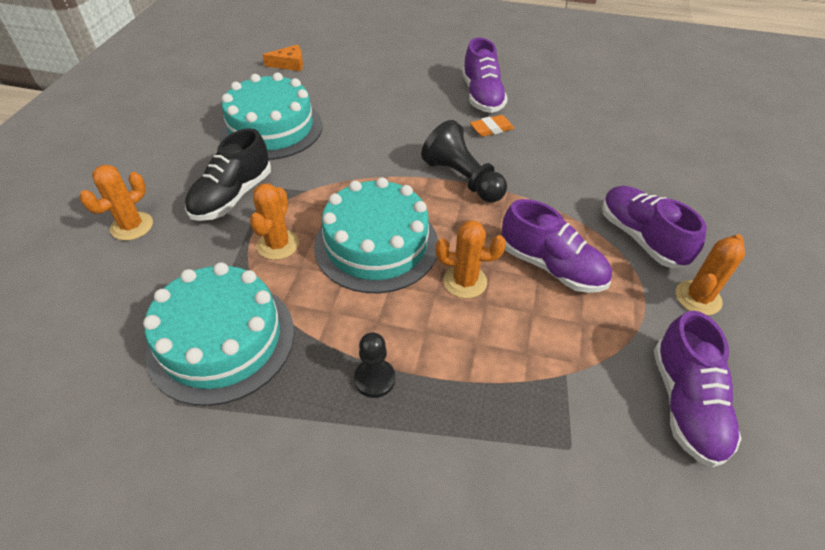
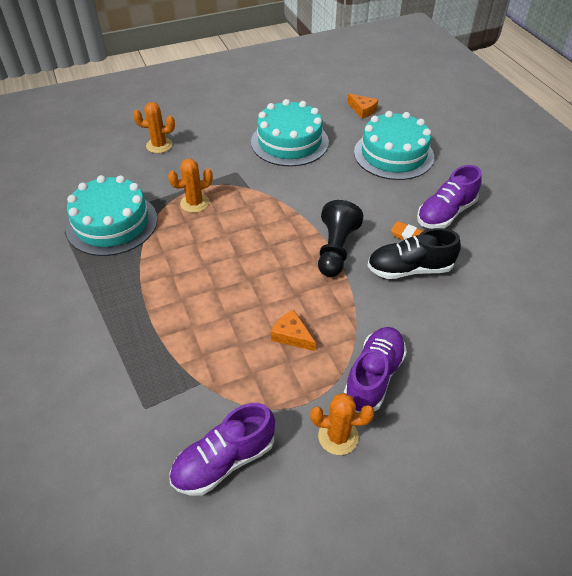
camera: 55 degrees right, 0 degrees up
black shoe [185,128,271,221] -> black shoe moved to [367,228,461,279]
turquoise cake [314,177,438,293] -> turquoise cake moved to [354,111,434,180]
black pawn [354,332,395,398] -> none
orange cactus [435,220,506,298] -> none
purple shoe [502,199,612,293] -> orange cheese [271,310,316,351]

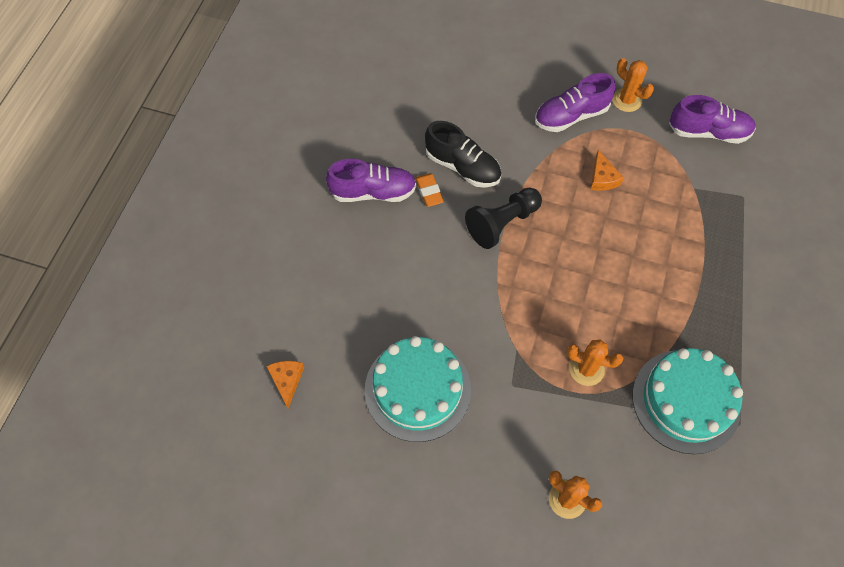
camera: 140 degrees left, 15 degrees up
turquoise cake [354,111,434,180] -> none

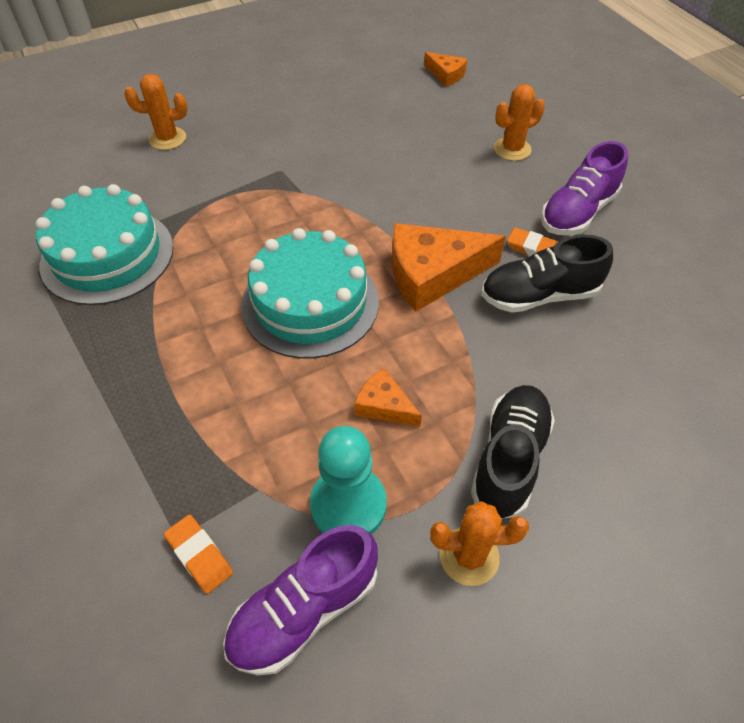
camera: 135 degrees right, 10 degrees down
turquoise cake [365,336,471,442] -> turquoise cake moved to [241,228,379,359]
black pawn [465,188,542,249] -> orange cheese [392,223,506,312]
purple shoe [535,73,615,132] -> black shoe [471,385,555,519]
orange cactus [567,339,623,386] -> orange cactus moved to [494,84,545,161]
none -> orange eraser [164,515,233,594]
none -> turquoise pawn [310,426,387,534]

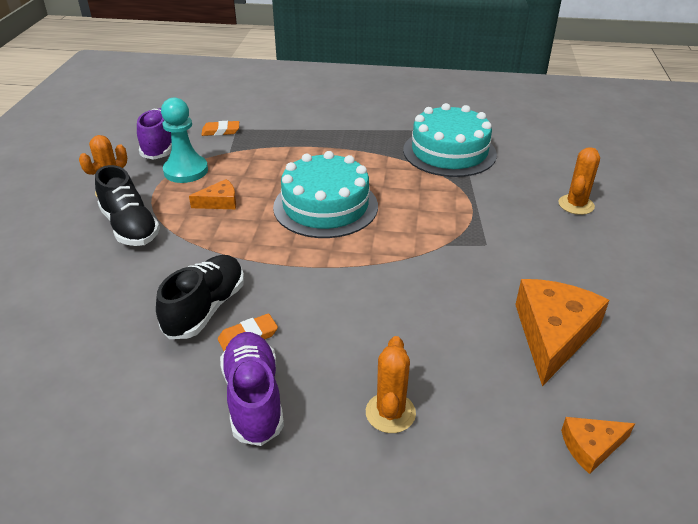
camera: 125 degrees right, 15 degrees down
orange cheese [392,223,506,312] -> orange cheese moved to [515,279,609,386]

